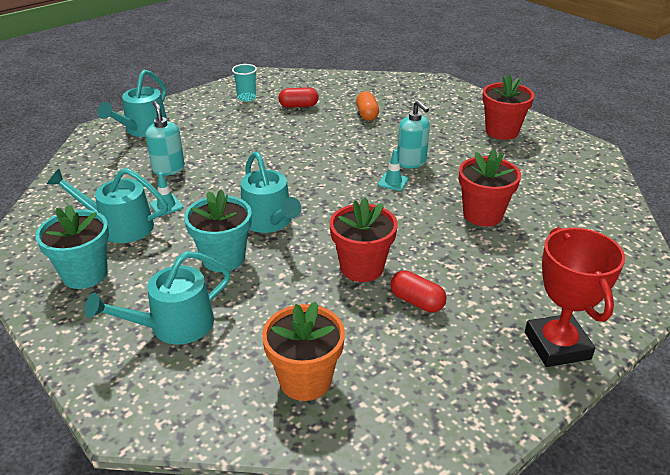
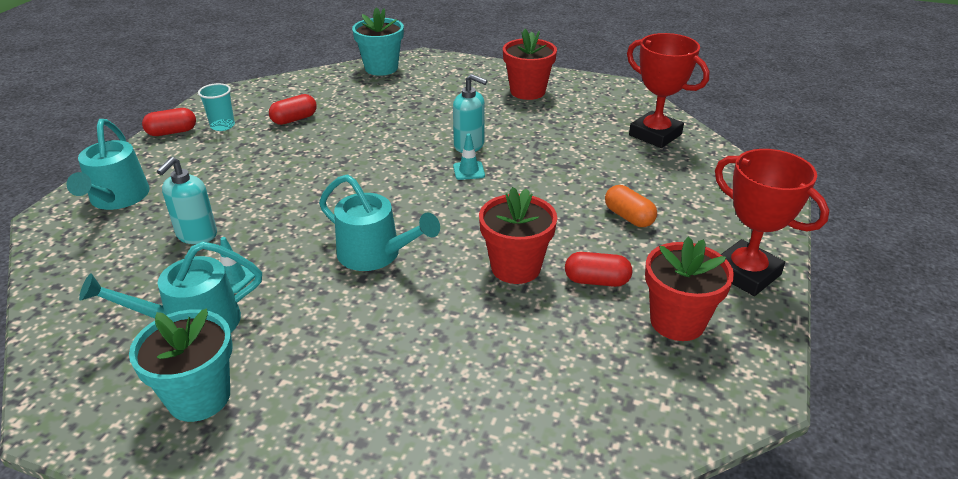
camera: 30 degrees left, 0 degrees up
turquoise watering can [85,251,231,344] -> none
turquoise soap dispenser [145,101,185,176] -> turquoise soap dispenser turned 105 degrees counterclockwise [157,157,217,244]
turquoise flower pot [184,189,252,272] -> turquoise flower pot moved to [352,7,404,76]
orange flower pot [262,301,345,401] -> none
orange capsule [356,91,379,121] -> orange capsule moved to [605,185,657,227]
red flower pot [459,149,521,226] -> red flower pot moved to [645,237,734,341]
none -> red capsule [142,108,196,136]
none -> red trophy [627,33,709,148]

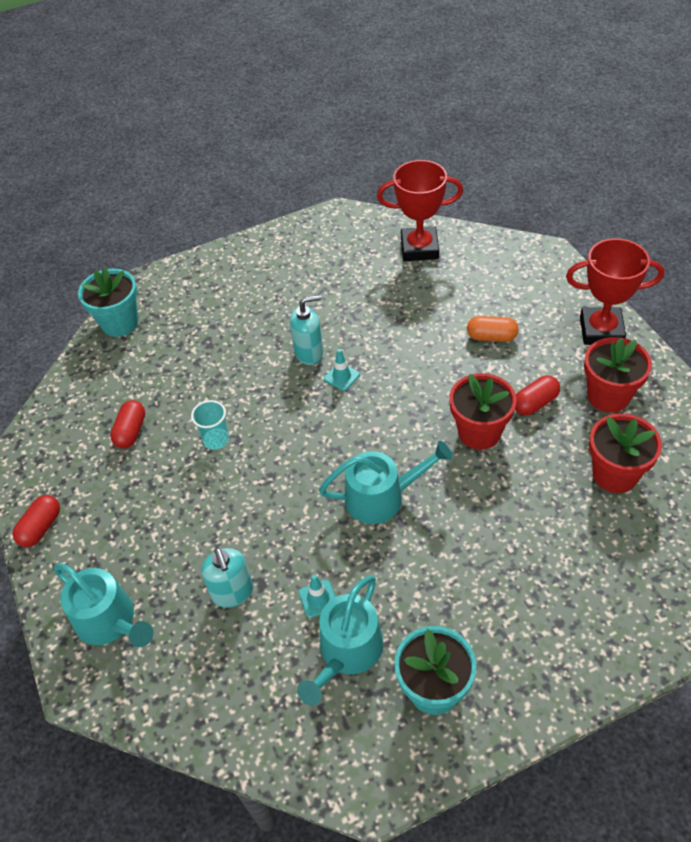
camera: 40 degrees left, 15 degrees up
turquoise cup [198,83,235,131] -> turquoise cup moved to [191,400,229,450]
red flower pot [503,29,557,100] -> red flower pot moved to [589,413,662,493]

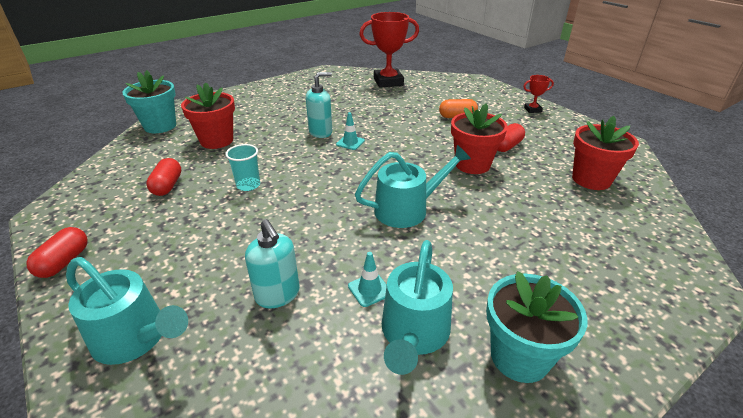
camera: 15 degrees left, 15 degrees down
red trophy [566,238,664,345] -> red trophy [523,75,554,113], size x0.47
red flower pot [584,337,652,413] -> red flower pot moved to [181,82,235,149]

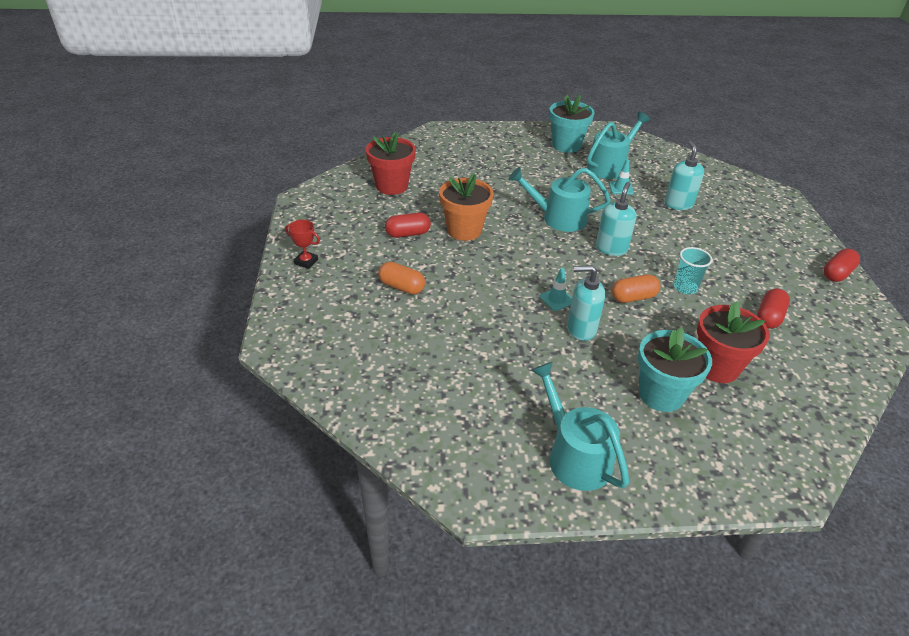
camera: 150 degrees left, 5 degrees up
turquoise watering can [66,257,188,365] -> turquoise watering can moved to [531,362,629,491]
turquoise flower pot [122,70,176,133] -> turquoise flower pot moved to [638,327,712,412]
red trophy [359,12,419,88] -> none
red flower pot [451,104,508,174] -> orange flower pot [439,174,493,241]
none -> turquoise soap dispenser [596,182,636,256]
none -> orange capsule [612,274,660,303]

